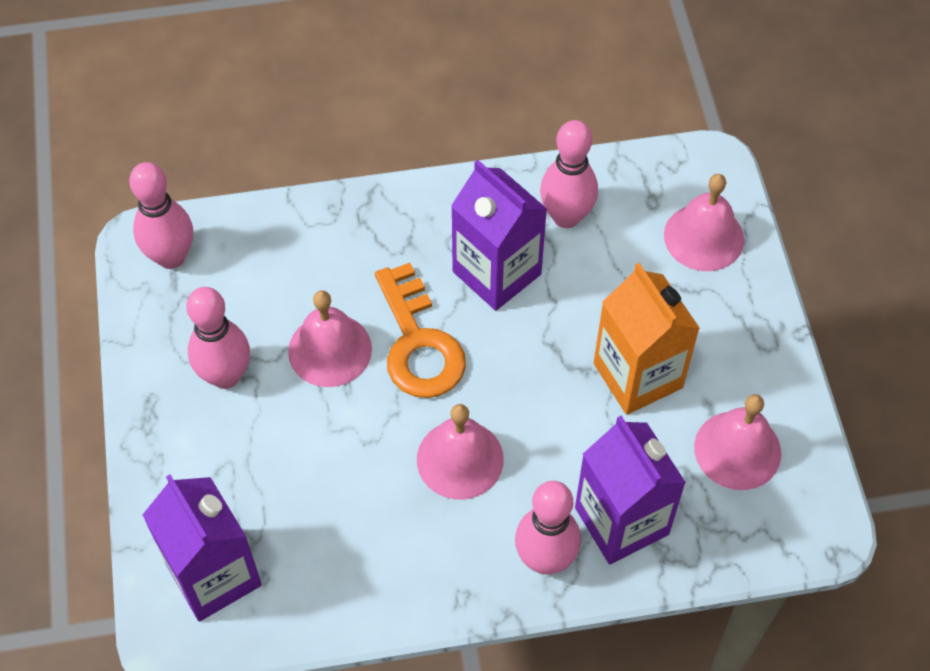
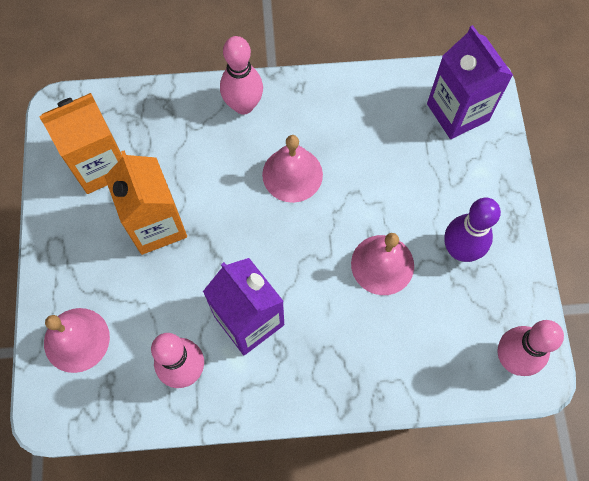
camera: 175 degrees left, 10 degrees up
pink bowling pin [186,287,250,389] -> purple bowling pin [444,198,501,262]
orange key [375,263,466,398] -> none
purple carton [575,416,686,564] -> none
pink bell [694,394,781,490] -> orange carton [39,93,123,194]

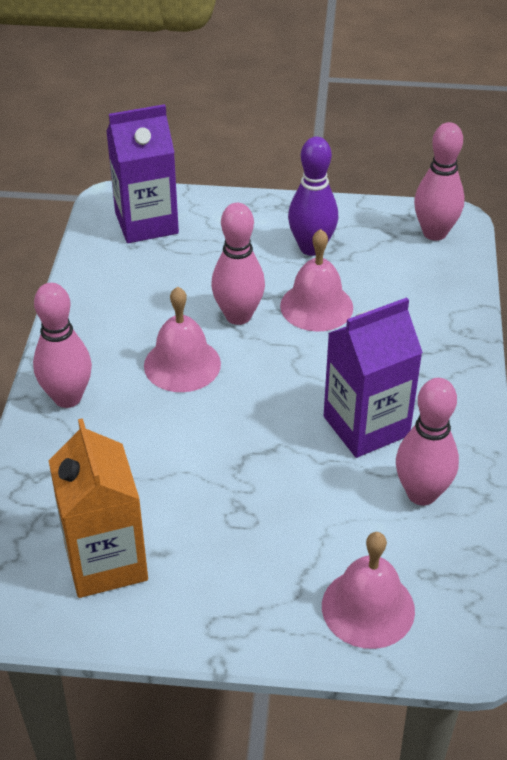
camera: 80 degrees left, 25 degrees down
orange carton [105,151,187,255] -> none
none -> pink bowling pin [211,203,265,325]

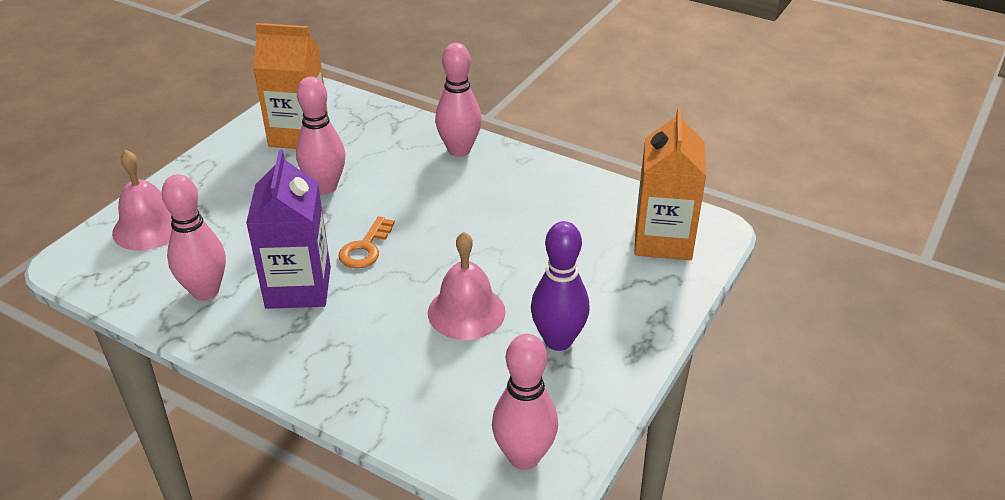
camera: 115 degrees right, 5 degrees down
purple carton [106,104,179,243] -> orange carton [634,107,706,260]
pink bell [144,287,221,392] -> none
pink bowling pin [211,203,265,325] -> pink bowling pin moved to [296,77,345,194]
none -> orange key [339,216,395,268]

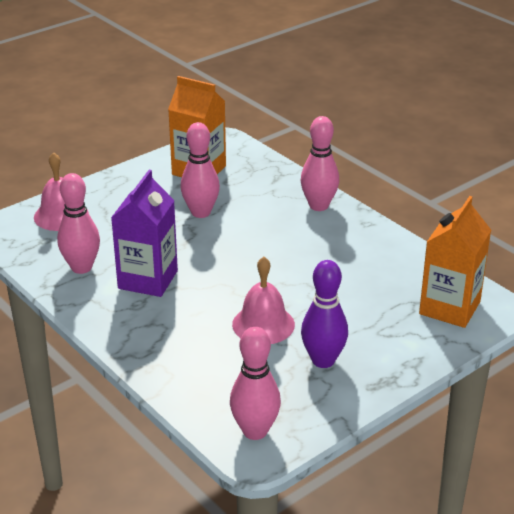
camera: 20 degrees right, 5 degrees down
orange key [339,216,395,268] -> none

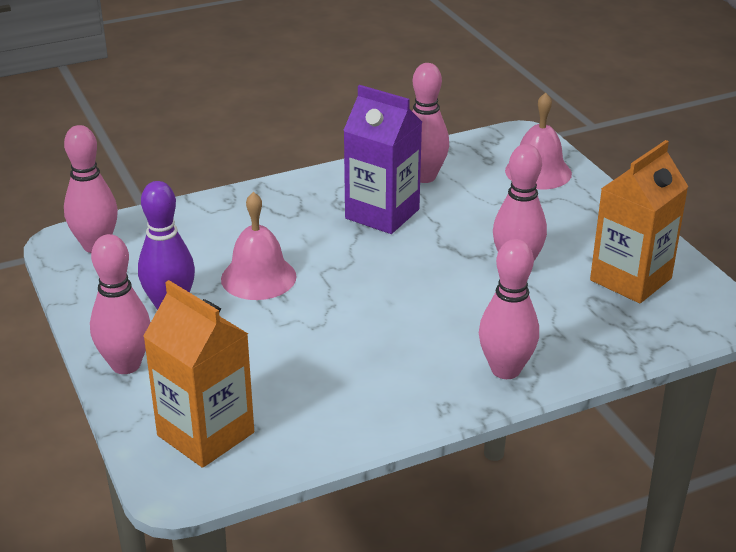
camera: 105 degrees right, 0 degrees up
none -> pink bowling pin [90,234,150,374]

